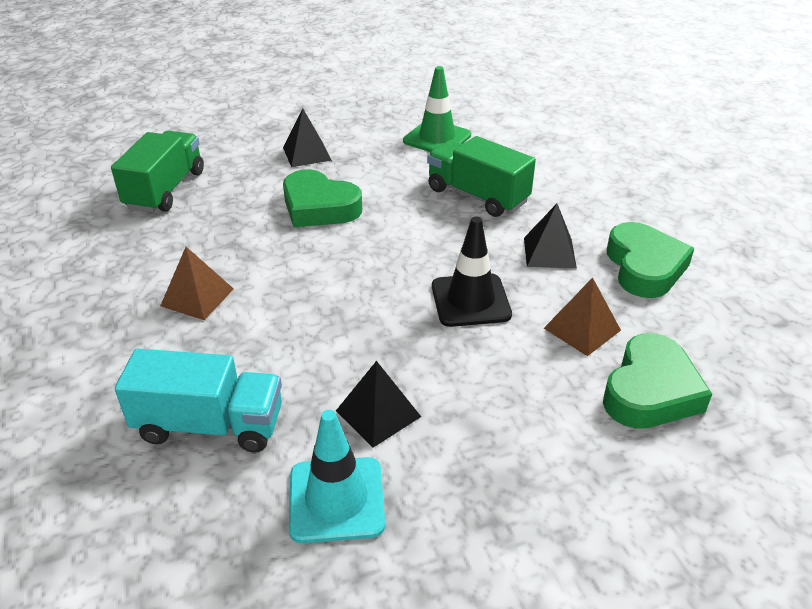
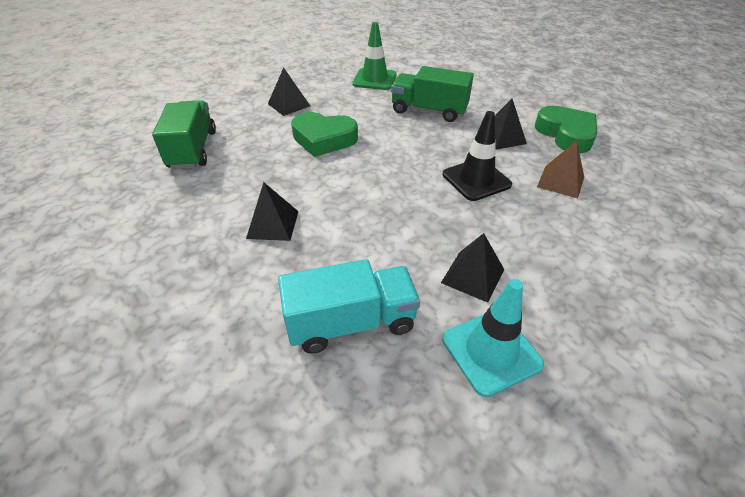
camera: 20 degrees left, 5 degrees up
brown pyramid [160,247,234,320] -> black pyramid [246,182,299,241]
green heart [603,333,712,429] -> none

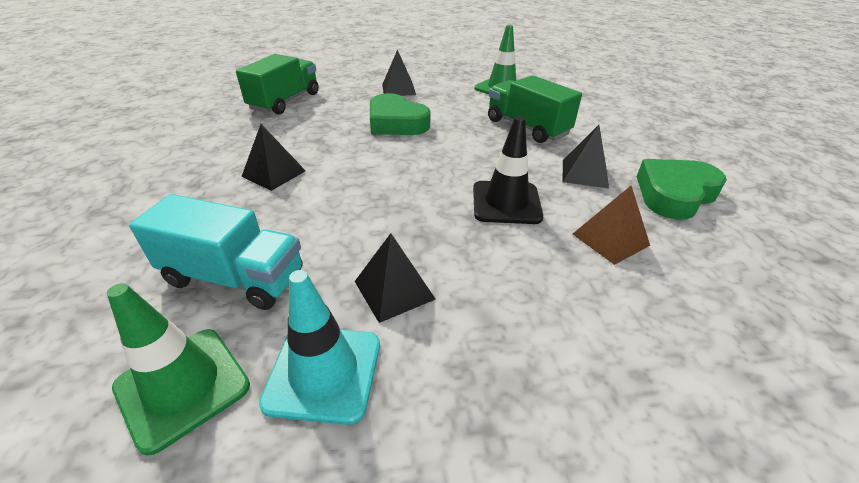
camera: 30 degrees right, 5 degrees down
green heart [535,105,597,153] -> green heart turned 135 degrees counterclockwise [636,159,727,220]
none -> green traffic cone [107,283,250,456]

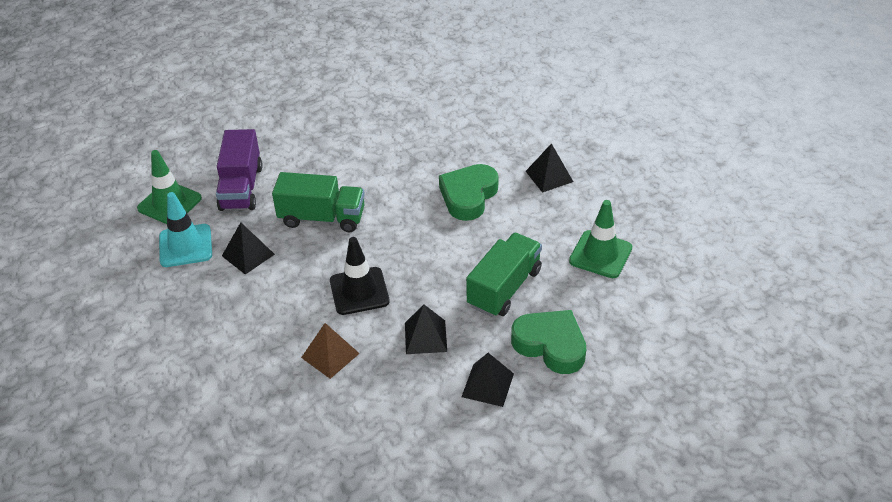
camera: 75 degrees right, 5 degrees up
turquoise truck [129,194,302,310] -> purple truck [216,129,263,211]
green truck [236,54,319,114] -> green truck moved to [272,172,365,232]
black pyramid [241,124,306,191] -> black pyramid moved to [462,353,514,407]
green heart [636,159,727,220] -> green heart moved to [511,310,586,374]

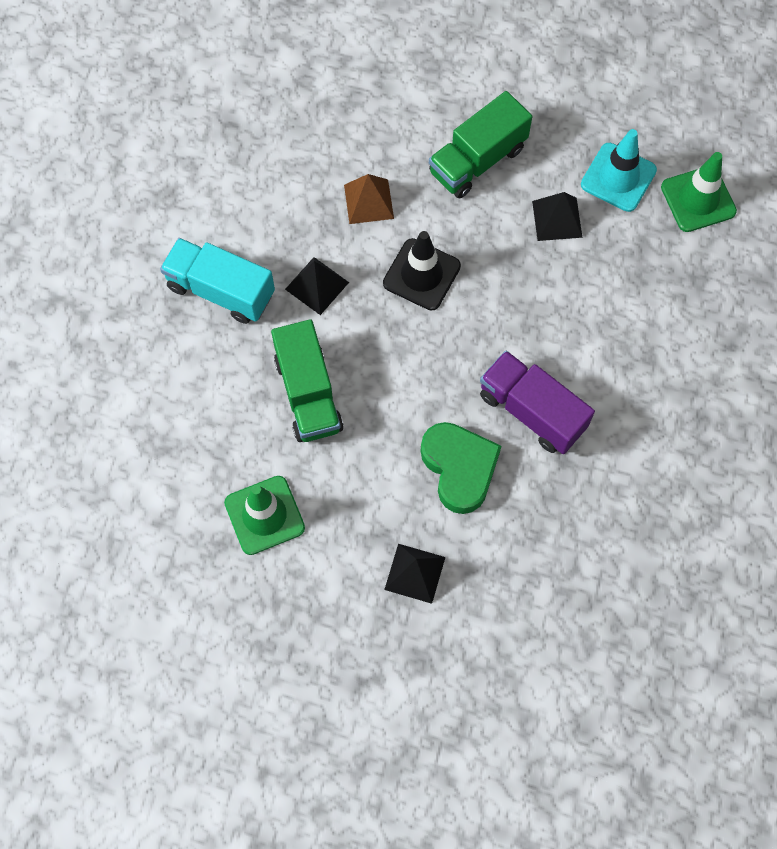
camera: 130 degrees right, 25 degrees up
purple truck [216,129,263,211] -> purple truck moved to [480,350,595,454]
green truck [272,172,365,232] -> green truck moved to [429,91,532,198]
black pyramid [462,353,514,407] -> turquoise truck [160,238,275,324]
green heart [511,310,586,374] -> none

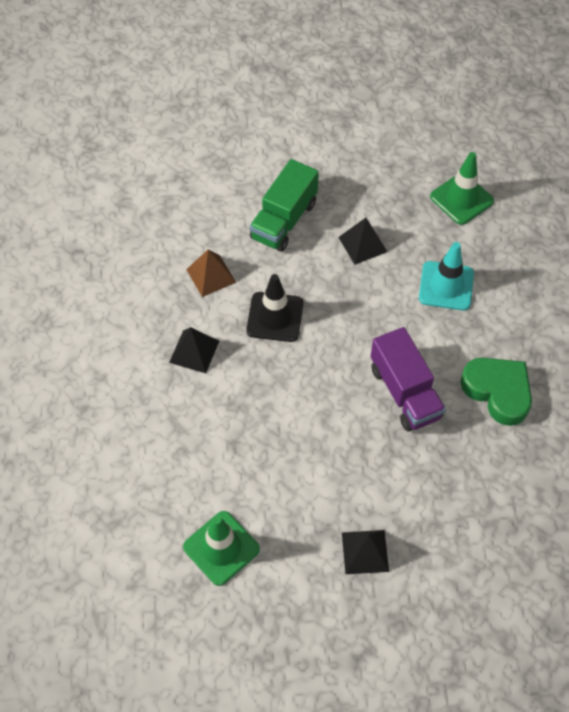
camera: 20 degrees left, 10 degrees down
turquoise truck [160,238,275,324] -> none
green truck [271,319,344,442] -> none
green heart [421,422,501,514] -> green heart moved to [460,358,532,426]
purple truck [480,350,595,454] -> purple truck turned 135 degrees counterclockwise [370,327,446,431]
turquoise traffic cone [581,129,657,212] -> turquoise traffic cone moved to [419,242,474,311]

